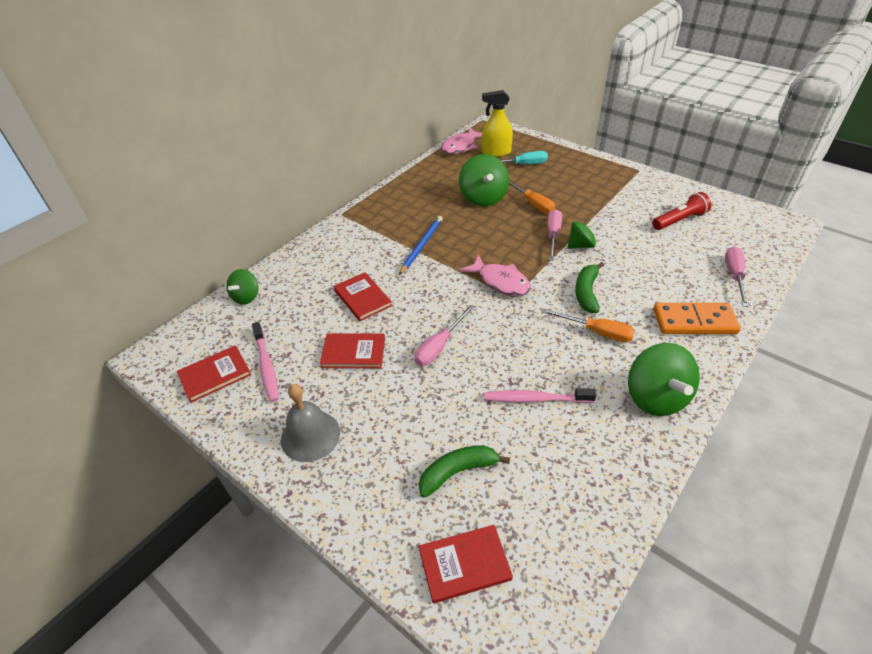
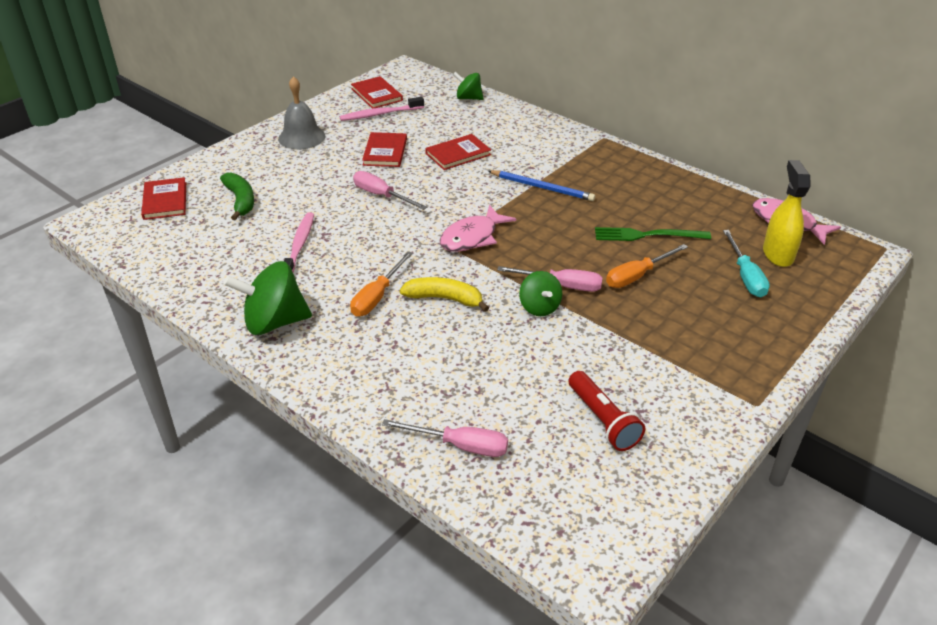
camera: 90 degrees right, 5 degrees down
green spinning top [459,154,509,206] -> green fork [595,227,711,241]
green banana [575,262,604,313] -> yellow banana [400,277,489,312]
orange domino [654,303,741,334] -> none

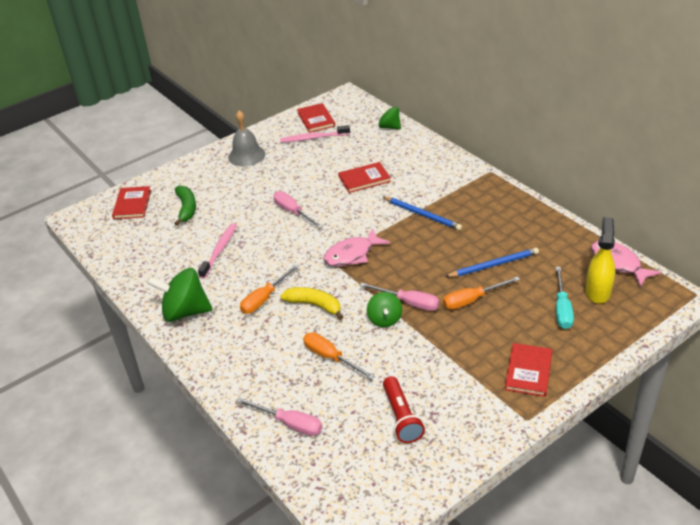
camera: 15 degrees right, 0 degrees up
red book [362,132,407,167] -> red book moved to [505,343,553,397]
green fork [595,227,711,241] -> blue pencil [445,248,539,277]
none -> orange screwdriver [303,332,375,380]

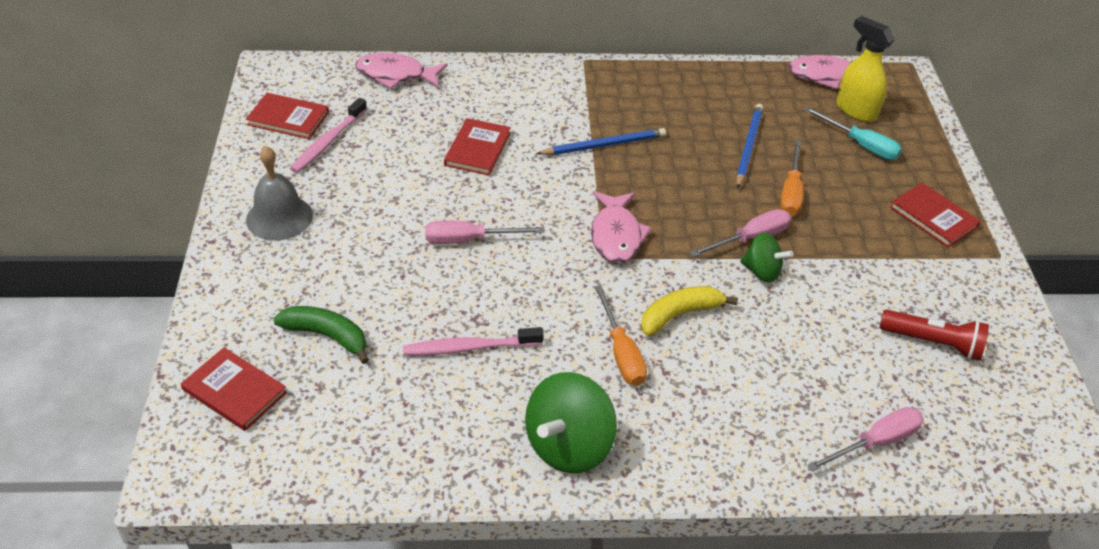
camera: 60 degrees left, 5 degrees up
pink toothbrush [198,223,237,279] -> pink toothbrush turned 60 degrees counterclockwise [403,327,544,356]
orange screwdriver [303,332,375,380] -> none
green spinning top [377,106,401,130] -> pink fish [356,53,448,89]

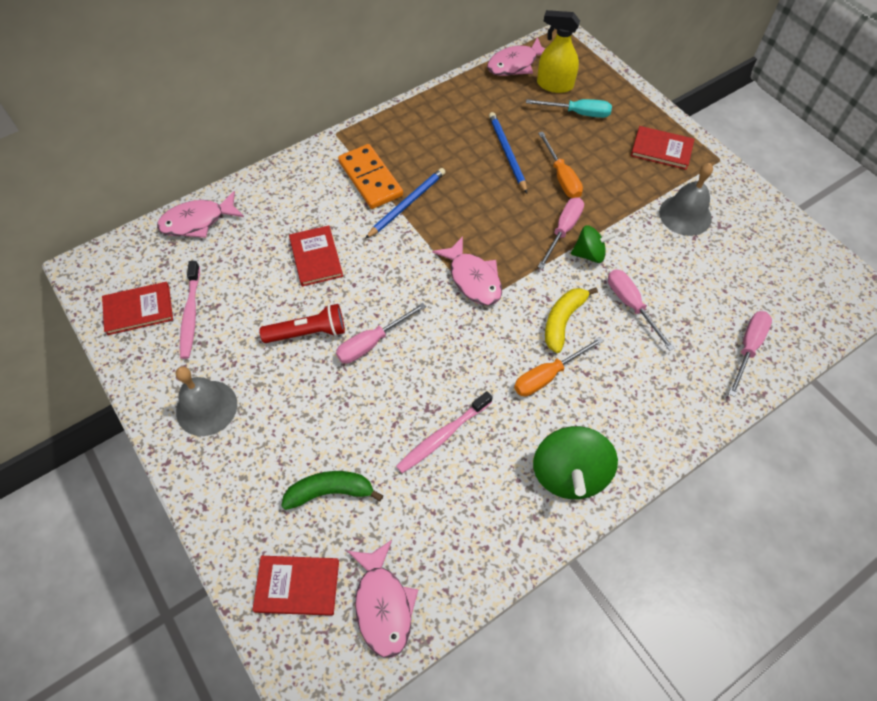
camera: 30 degrees left, 15 degrees up
orange screwdriver [594,285,647,386] -> orange screwdriver turned 105 degrees clockwise [514,337,604,396]
red flashlight [879,309,989,361] -> red flashlight moved to [259,304,345,343]
none -> orange domino [338,144,403,209]
none -> pink fish [347,540,418,658]
none -> pink screwdriver [608,269,675,351]
none -> grey bell [659,163,713,236]

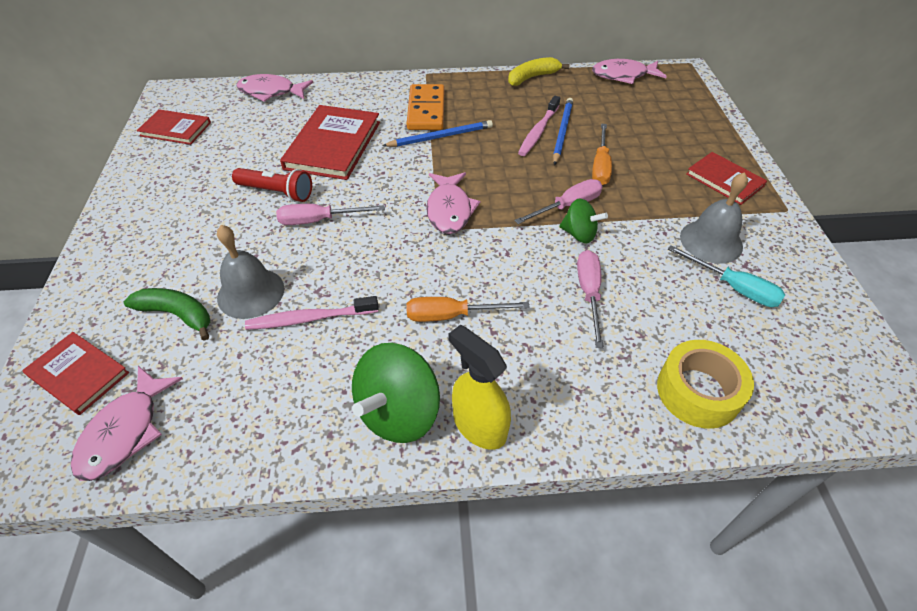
camera: 30 degrees right, 10 degrees down
grey bell [176,367,237,436] -> grey bell moved to [217,225,284,319]
pink toothbrush [180,261,200,359] -> pink toothbrush moved to [518,96,560,156]
red book [289,226,343,287] -> red book [280,105,380,180], size x1.66
turquoise screwdriver [526,99,612,118] -> turquoise screwdriver moved to [668,245,785,307]
yellow spray bottle [537,10,580,93] -> yellow spray bottle moved to [448,325,511,450]
yellow banana [545,288,598,353] -> yellow banana moved to [508,57,570,86]
pink screwdriver [728,311,772,397] -> yellow tape [657,340,754,429]

